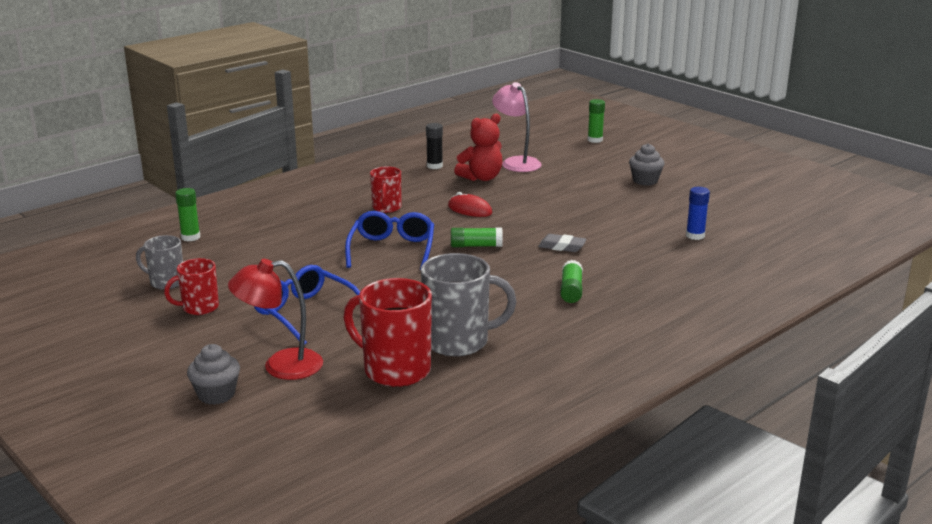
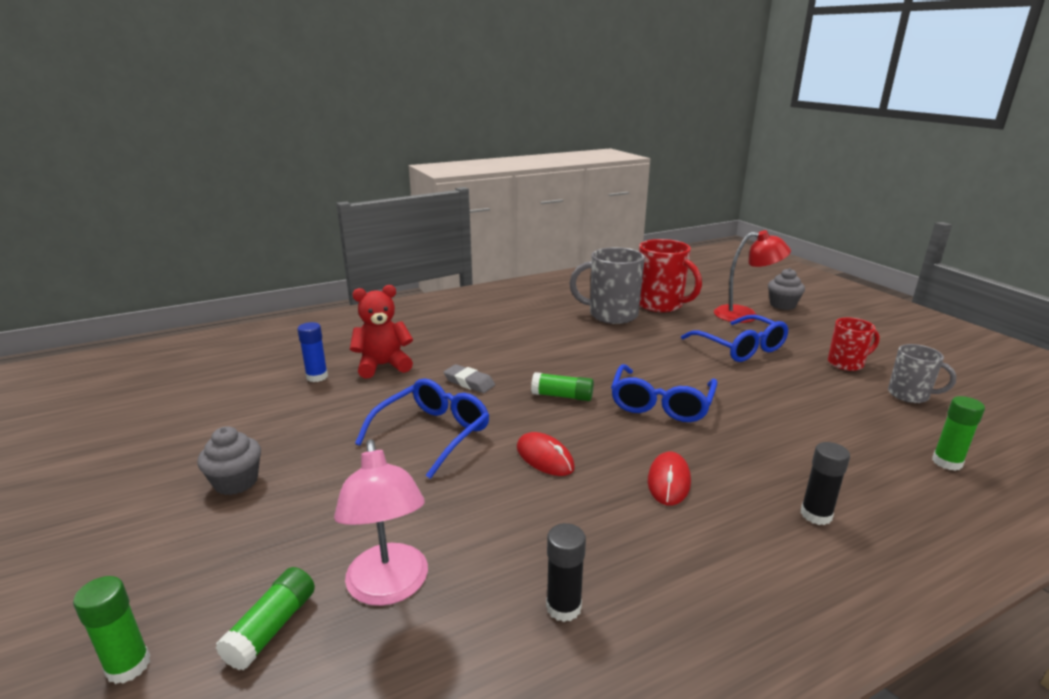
camera: 165 degrees left, 0 degrees up
red mug [370,167,401,213] -> red mouse [648,452,691,506]
red teddy bear [454,114,503,181] -> red teddy bear moved to [350,285,413,378]
green glue stick [560,260,583,303] -> green glue stick moved to [216,567,315,670]
none -> blue glasses [355,378,490,479]
none -> black glue stick [801,442,850,525]

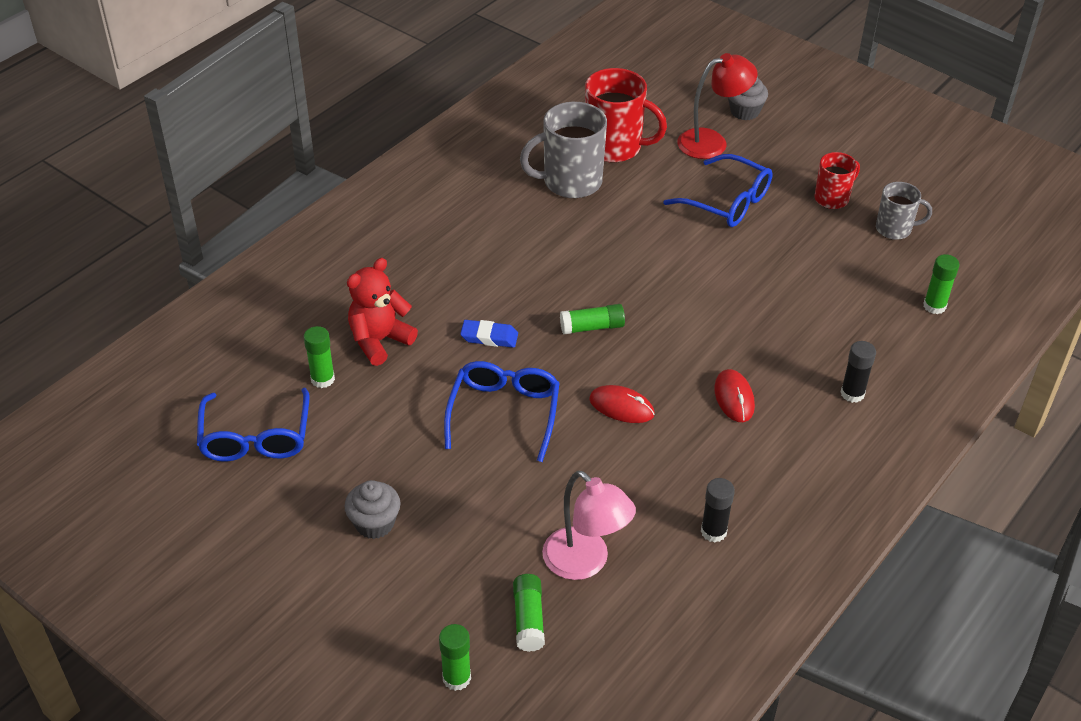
camera: 25 degrees left, 20 degrees up
blue glue stick [297,322,328,382] -> green glue stick [304,326,335,388]
grey eraser [444,364,495,393] -> blue eraser [460,320,518,348]
blue glasses [611,364,718,422] -> blue glasses moved to [197,388,309,462]

